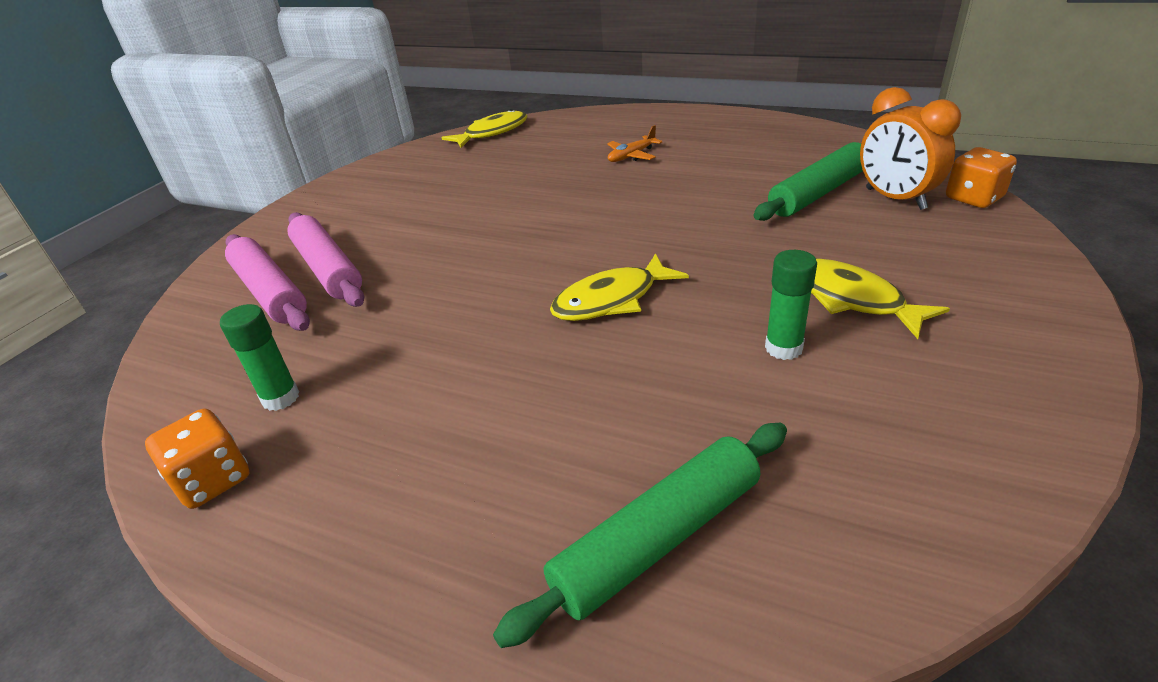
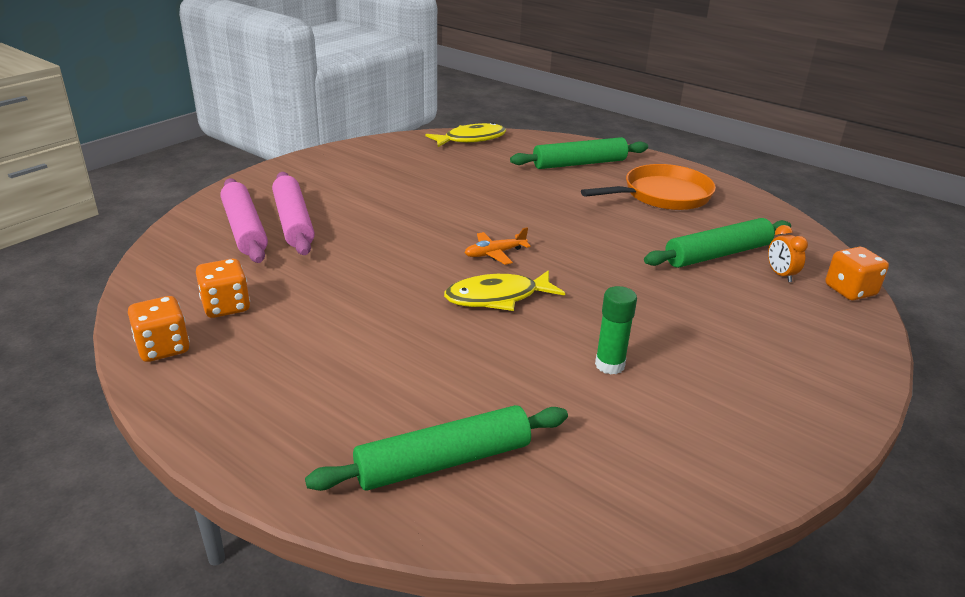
camera: 10 degrees right, 5 degrees down
green glue stick [220,304,299,411] -> orange dice [196,259,250,318]
orange plane [607,125,663,162] -> orange plane moved to [465,227,531,265]
yellow fish [811,258,950,339] -> none
orange clock [860,87,961,210] -> orange clock [768,225,808,282], size x0.53
none -> green rolling pin [510,137,648,169]
none -> orange pan [581,164,716,210]

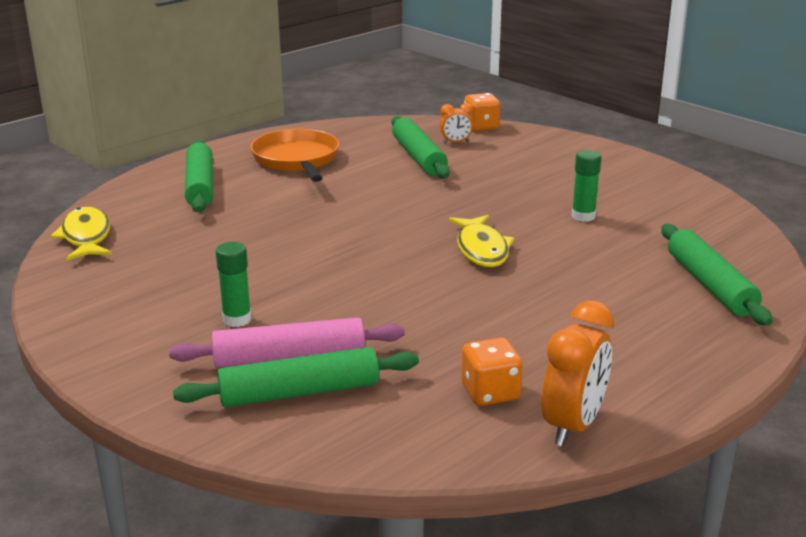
camera: 80 degrees left, 5 degrees down
orange dice [128,296,190,362] -> orange clock [542,300,614,446]
pink rolling pin [220,178,268,263] -> green rolling pin [173,347,419,407]
orange plane [465,227,531,265] -> none
none -> green glue stick [216,242,252,327]

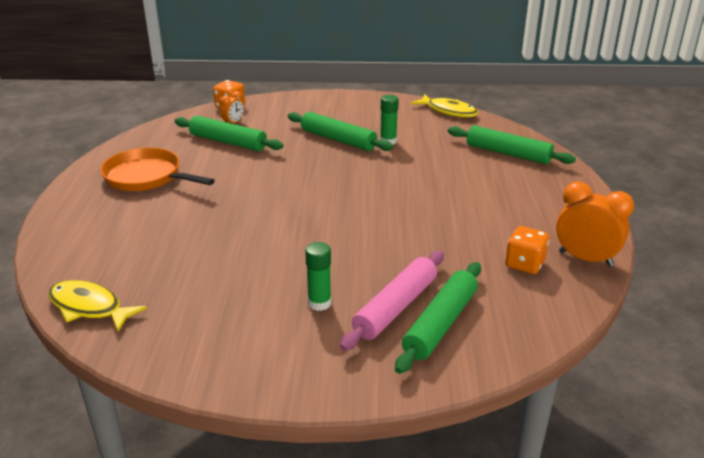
camera: 45 degrees left, 5 degrees up
green rolling pin [185,140,213,212] -> green rolling pin moved to [288,112,393,151]
yellow fish [449,215,515,267] -> yellow fish moved to [411,95,479,117]
orange clock [542,300,614,446] -> orange clock turned 45 degrees counterclockwise [556,181,634,267]

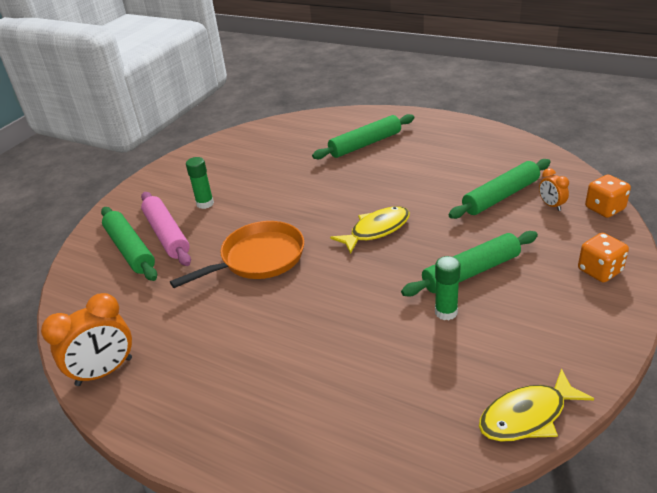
camera: 120 degrees right, 5 degrees up
yellow fish [48,280,147,332] -> yellow fish moved to [330,206,410,254]
orange pan [100,148,215,191] -> orange pan moved to [170,221,304,288]
green rolling pin [448,125,576,164] -> green rolling pin moved to [312,114,414,159]
orange dice [505,226,549,274] -> orange dice moved to [578,233,629,282]

